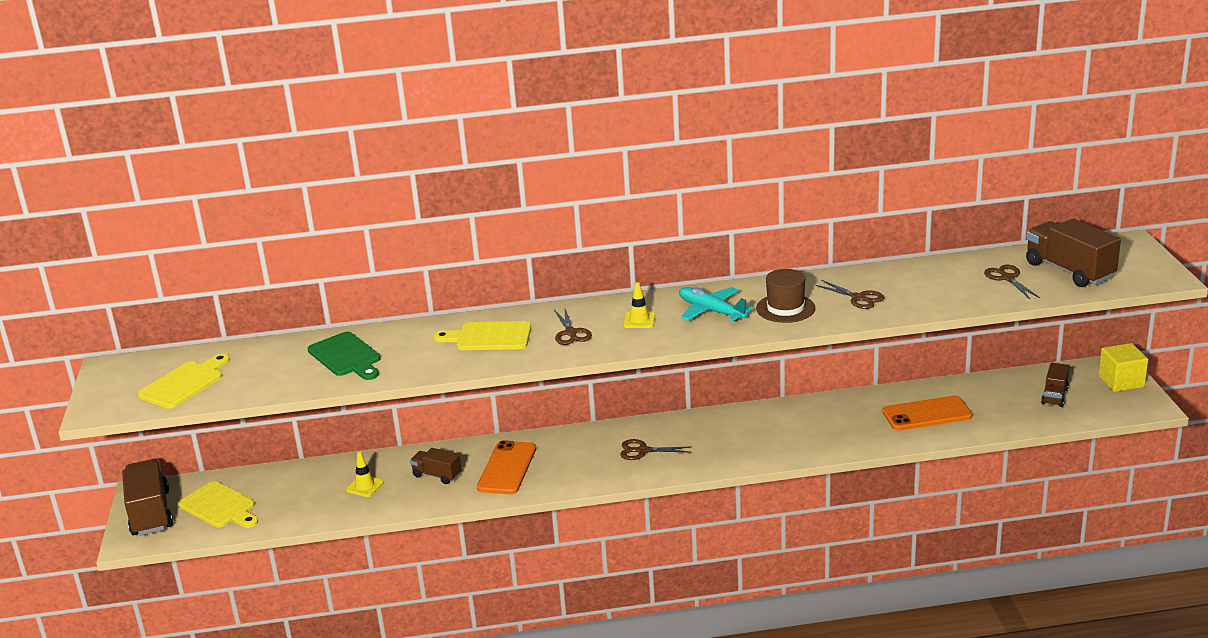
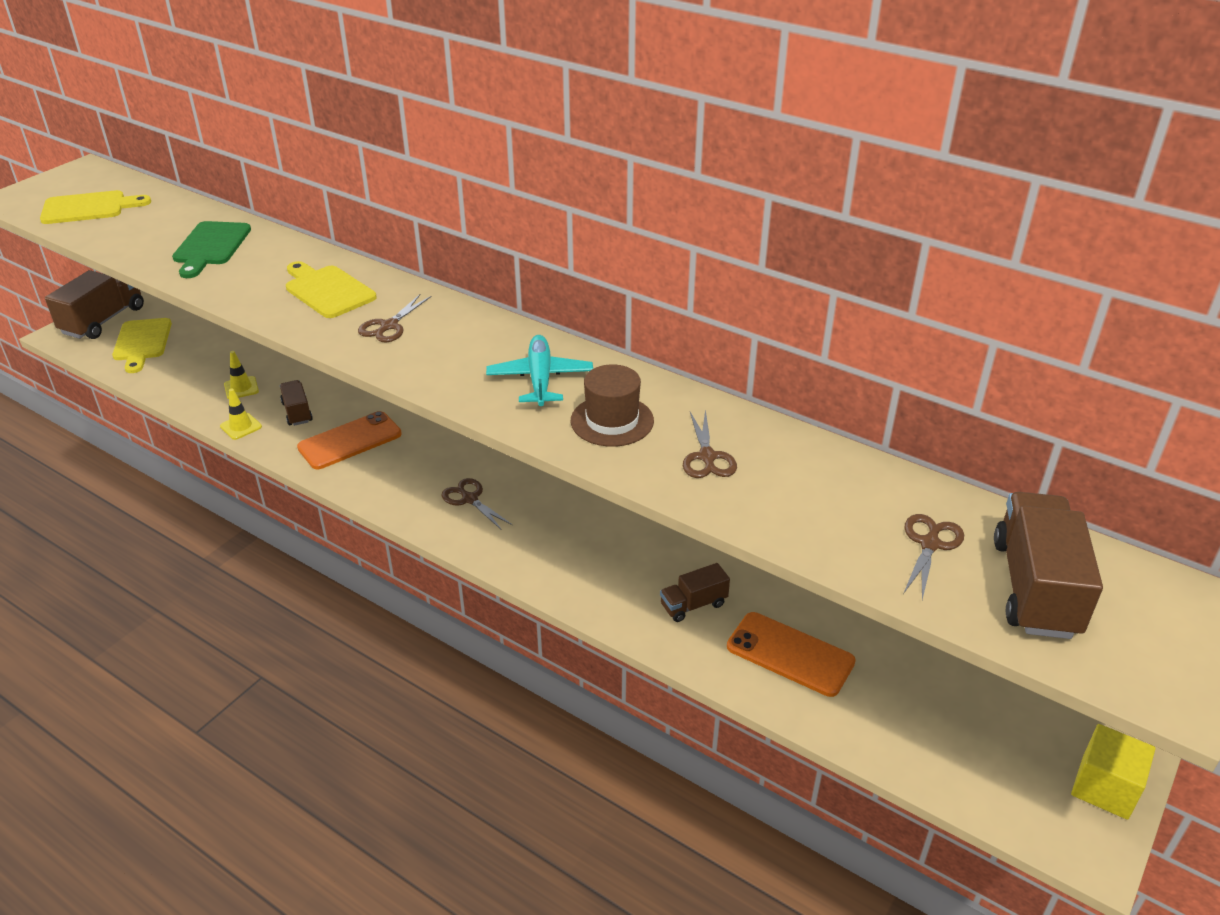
camera: 40 degrees right, 10 degrees up
yellow traffic cone [624,282,655,328] -> yellow traffic cone moved to [220,388,262,440]
brown truck [1041,363,1069,407] -> brown truck moved to [660,563,730,622]

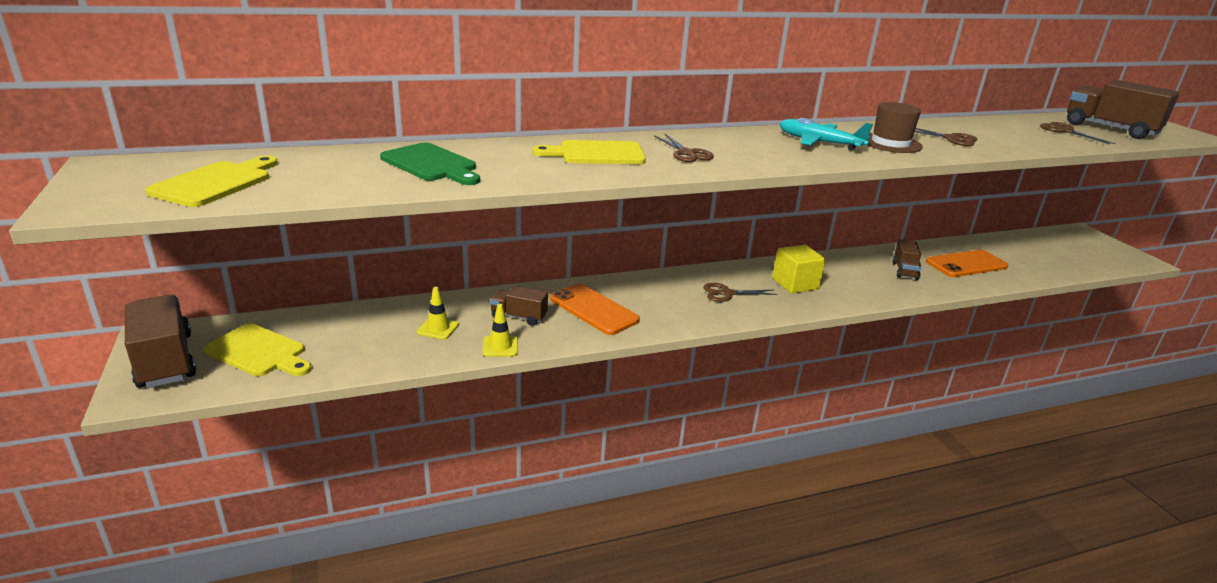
camera: 55 degrees left, 10 degrees down
orange phone [297,411,402,469] -> orange phone turned 45 degrees counterclockwise [550,283,640,335]
yellow cube [1071,724,1155,820] -> yellow cube moved to [772,245,826,294]

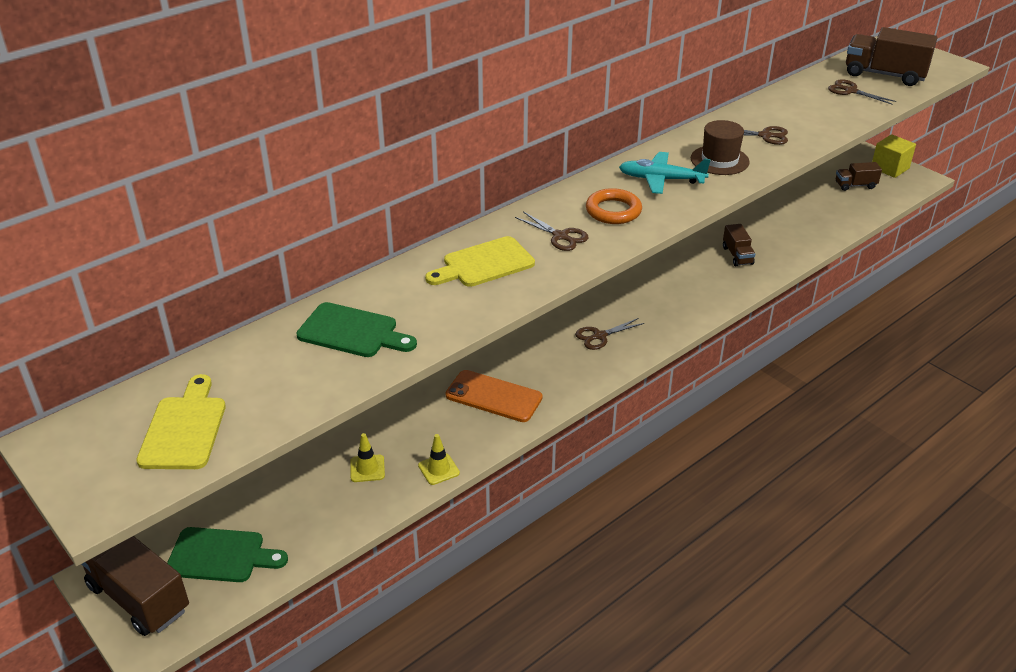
camera: 20 degrees left, 10 degrees up
yellow cutting board [204,323,312,376] -> green cutting board [167,527,288,582]
brown truck [490,286,548,326] -> brown truck moved to [836,162,882,191]
yellow cube [772,245,826,294] -> yellow cube moved to [872,134,916,178]
orange phone [926,250,1008,277] -> none
none -> orange ring [586,188,642,224]

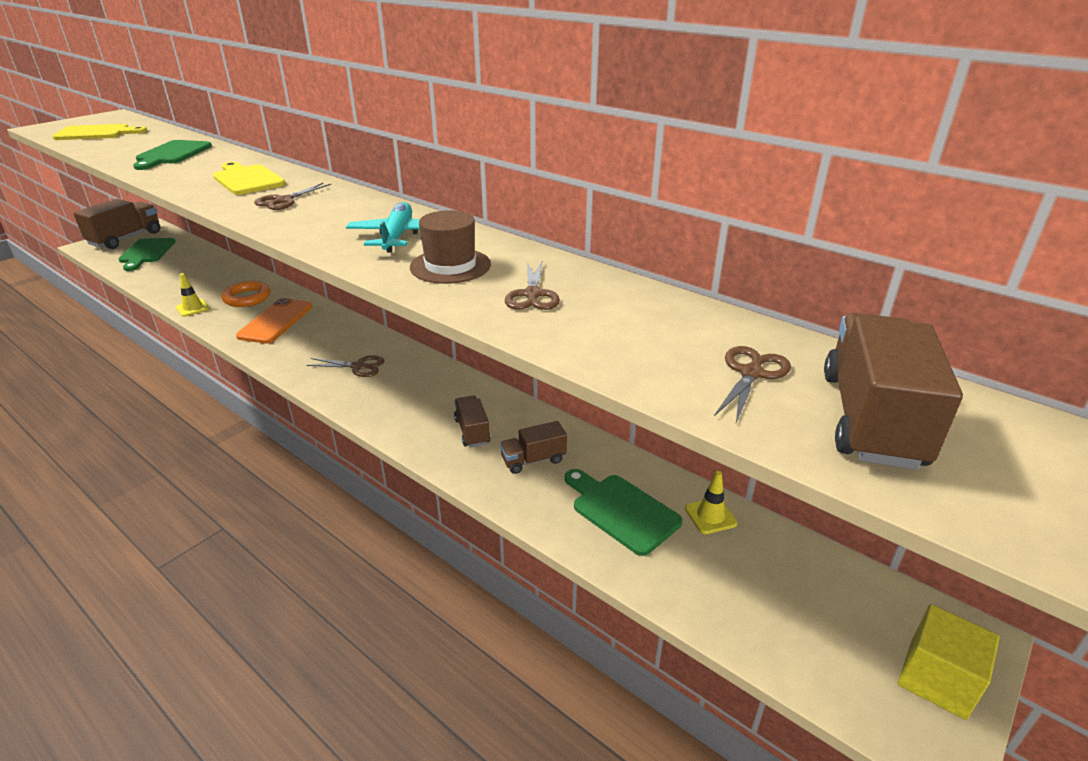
camera: 80 degrees right, 5 degrees down
yellow traffic cone [350,433,385,482] -> yellow traffic cone moved to [685,471,737,534]
brown scissors [575,318,644,350] -> brown scissors turned 135 degrees clockwise [306,355,384,377]
orange ring [586,188,642,224] -> orange ring moved to [222,281,270,307]
brown truck [836,162,882,191] -> brown truck moved to [454,396,491,447]
none -> green cutting board [565,469,683,556]

